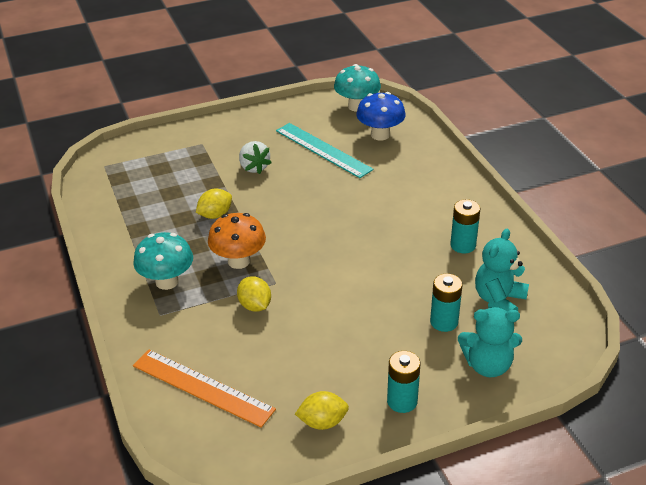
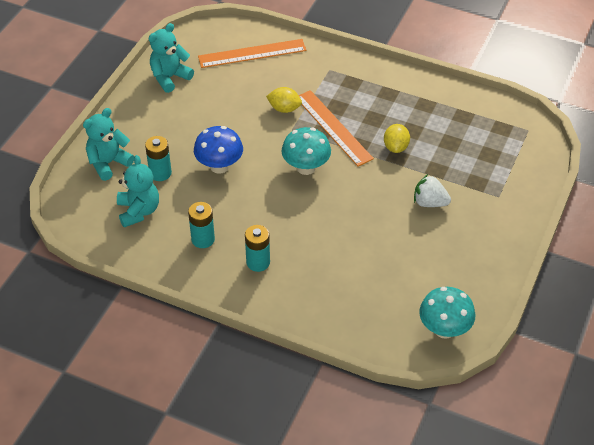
camera: 135 degrees right, 10 degrees up
turquoise mushroom [133,232,193,290] -> turquoise mushroom moved to [282,127,331,175]
orange mushroom [208,213,266,269] -> orange ruler [299,90,374,167]
turquoise ruler [276,123,373,178] -> none
yellow lemon [295,391,349,430] -> turquoise teddy bear [149,23,194,93]
blue mushroom [356,92,406,140] -> blue mushroom moved to [194,126,243,174]
turquoise battery [387,351,420,413] -> turquoise battery moved to [245,225,270,272]

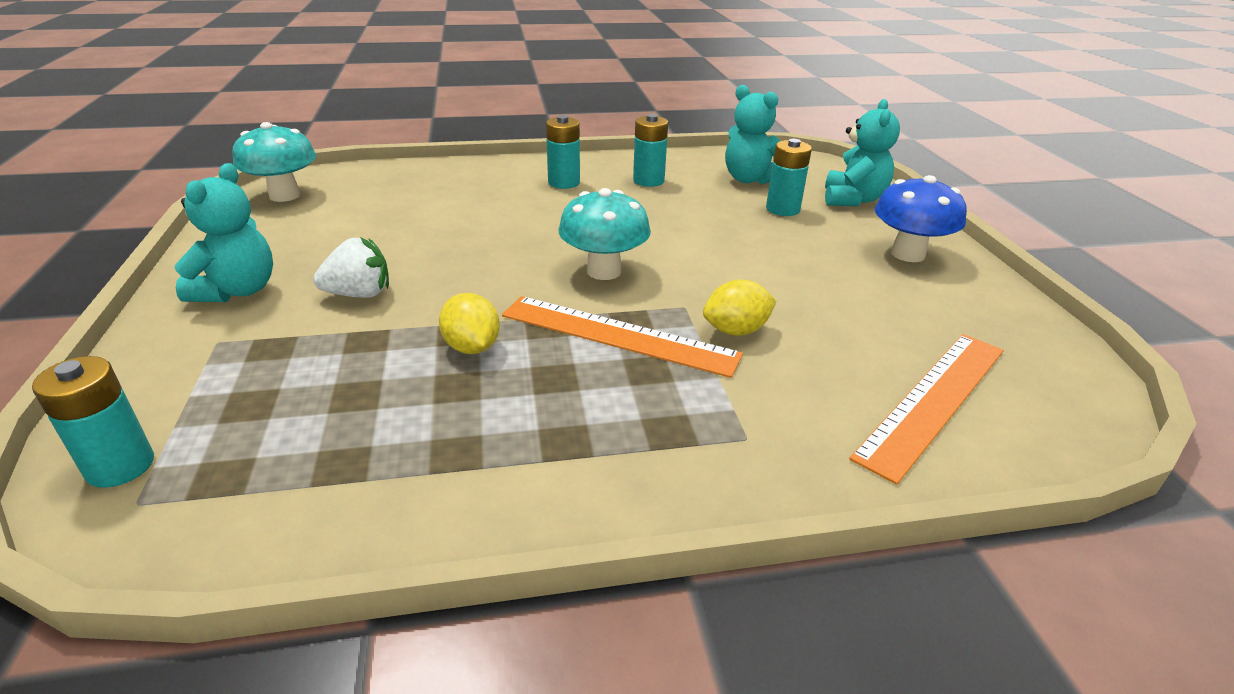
camera: 145 degrees right, 15 degrees down
turquoise teddy bear [149,23,194,93] -> turquoise teddy bear moved to [174,163,273,302]
blue mushroom [194,126,243,174] -> blue mushroom moved to [875,175,967,262]
none -> turquoise battery [32,356,154,488]

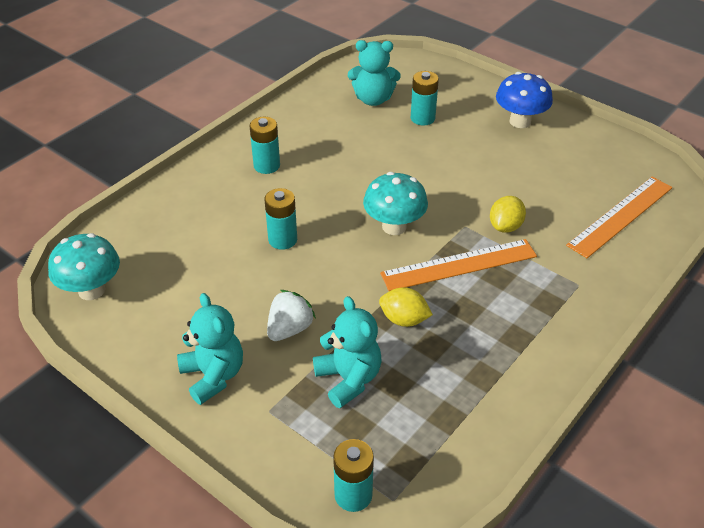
camera: 40 degrees left, 10 degrees up
turquoise battery [633,114,668,187] -> turquoise battery moved to [264,188,297,250]
turquoise teddy bear [825,99,900,206] -> turquoise teddy bear moved to [313,296,382,408]
orange ruler [849,334,1004,485] -> orange ruler turned 45 degrees clockwise [566,177,673,258]

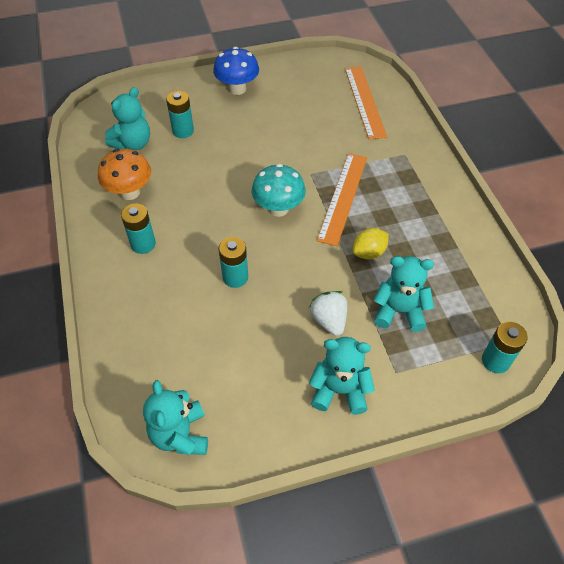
camera: 55 degrees left, 10 degrees up
turquoise mushroom [48,233,120,300] -> turquoise teddy bear [143,380,208,455]
yellow lemon [490,196,526,233] -> none
none -> orange mushroom [98,149,151,200]

